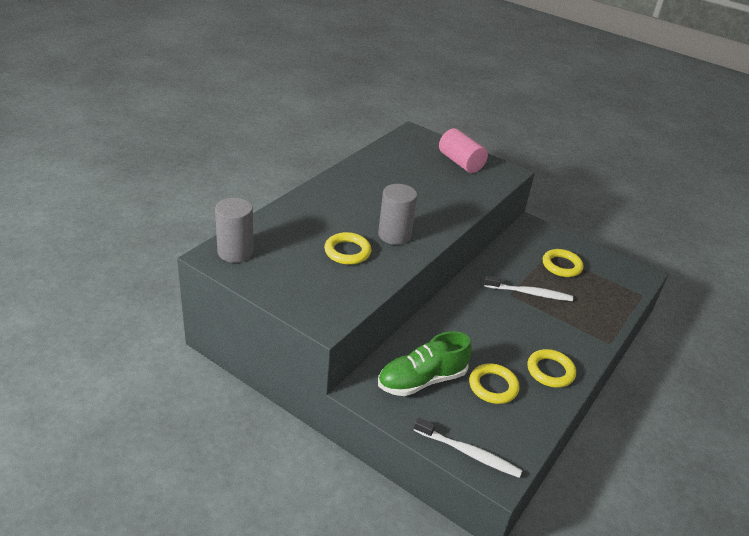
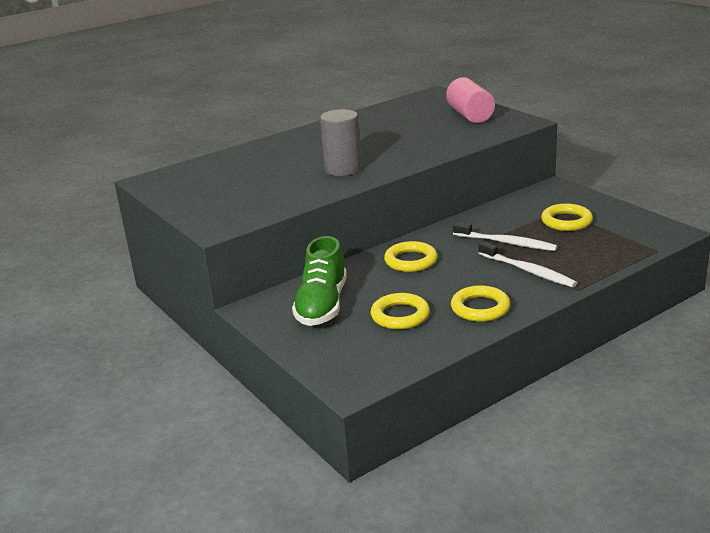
camera: 25 degrees right, 10 degrees down
grey cylinder [215,198,254,263] -> none
yellow ring [324,232,372,265] -> yellow ring moved to [384,241,438,272]
green shoe [378,331,472,396] -> green shoe turned 75 degrees counterclockwise [292,236,347,326]
white toothbrush [414,418,523,478] -> white toothbrush moved to [479,241,577,288]

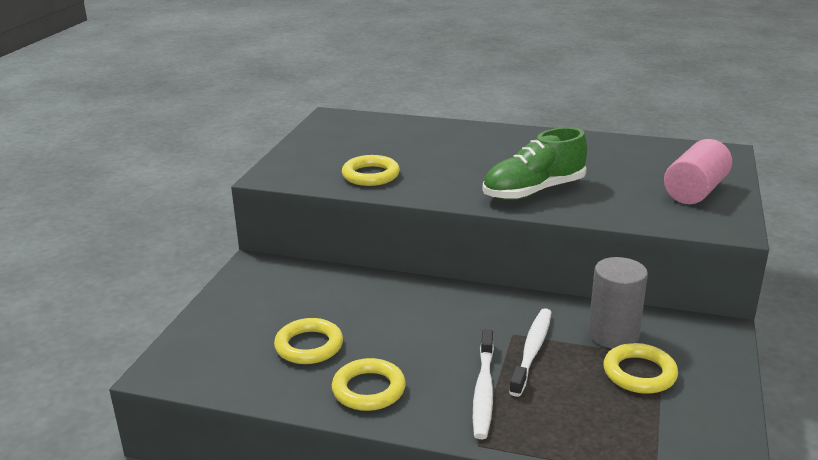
camera: 50 degrees right, 0 degrees up
green shoe [292,236,347,326] -> green shoe moved to [483,127,587,200]
grey cylinder [320,109,362,176] -> grey cylinder moved to [588,257,648,349]
yellow ring [384,241,438,272] -> yellow ring moved to [342,155,400,186]
white toothbrush [453,222,558,251] -> white toothbrush turned 150 degrees counterclockwise [509,308,552,397]

